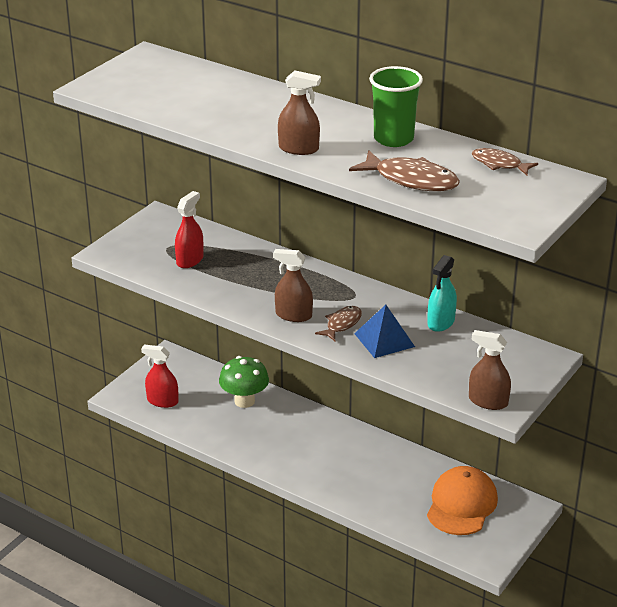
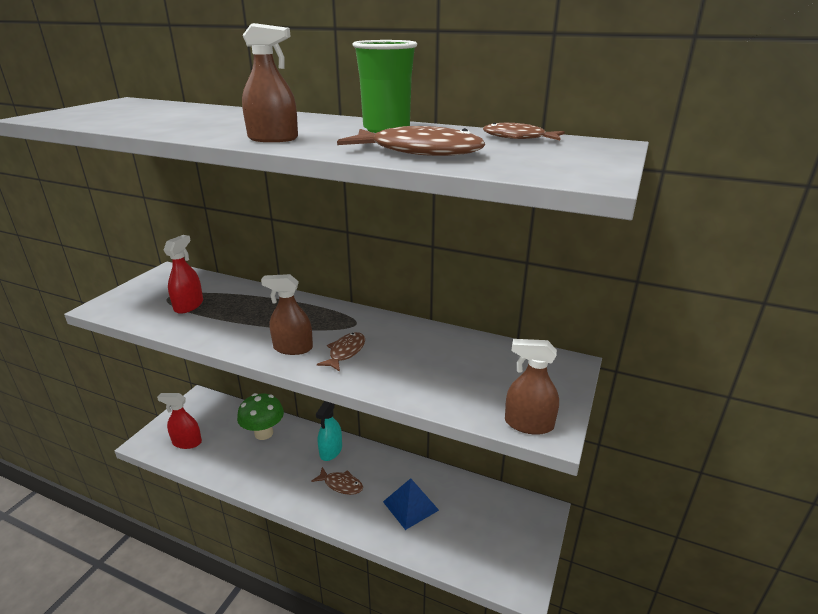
camera: 10 degrees left, 5 degrees down
blue pyramid [354,305,415,358] -> blue pyramid moved to [383,478,439,530]
turquoise spray bottle [427,255,457,332] -> turquoise spray bottle moved to [316,401,342,461]
orange cap [427,466,498,535] -> none
none -> brown fish [311,467,363,495]

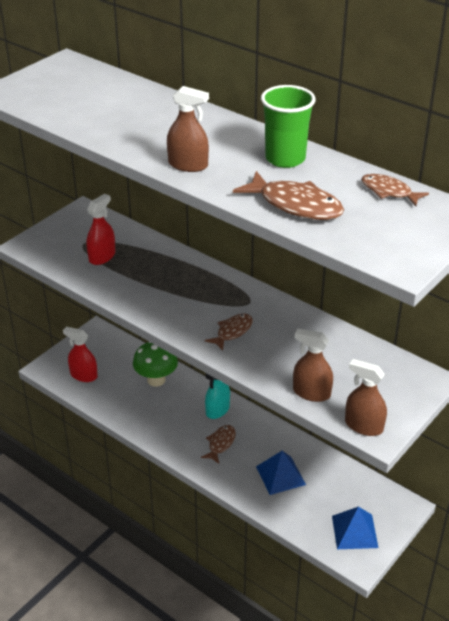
camera: 15 degrees right, 10 degrees up
brown spray bottle [261,274,313,355] -> brown spray bottle moved to [293,329,333,402]
brown fish [311,467,363,495] -> brown fish turned 105 degrees counterclockwise [201,425,236,464]
none -> blue pyramid [332,507,378,549]

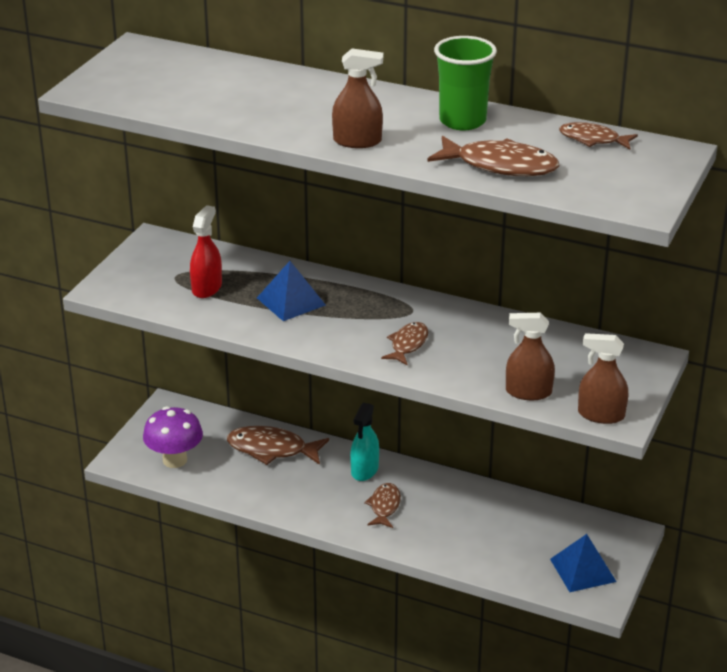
camera: 15 degrees left, 5 degrees down
red spray bottle [63,327,98,382] -> purple mushroom [143,406,203,468]
green mushroom [133,342,178,387] -> brown fish [227,426,329,465]
blue pyramid [256,451,306,495] -> blue pyramid moved to [257,261,326,321]

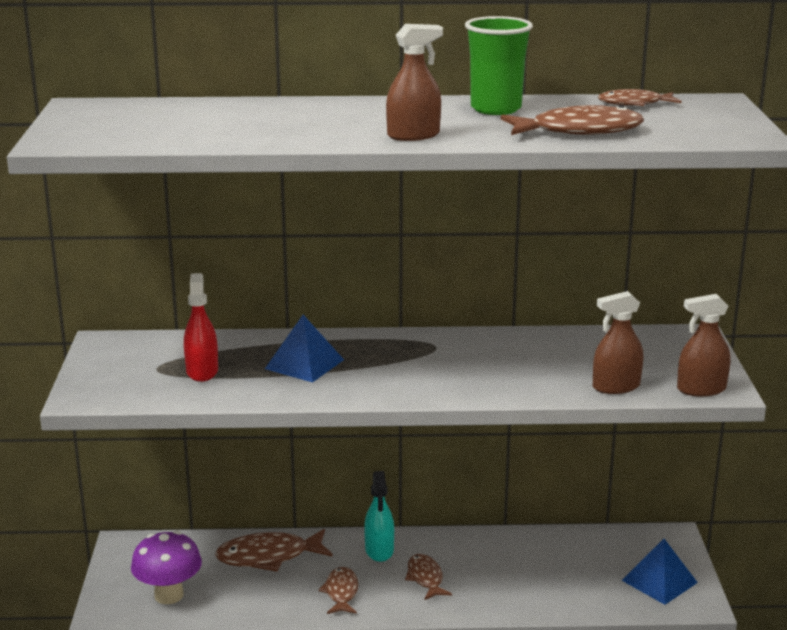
camera: 25 degrees left, 10 degrees down
brown fish [381,322,428,365] -> brown fish moved to [318,567,358,614]

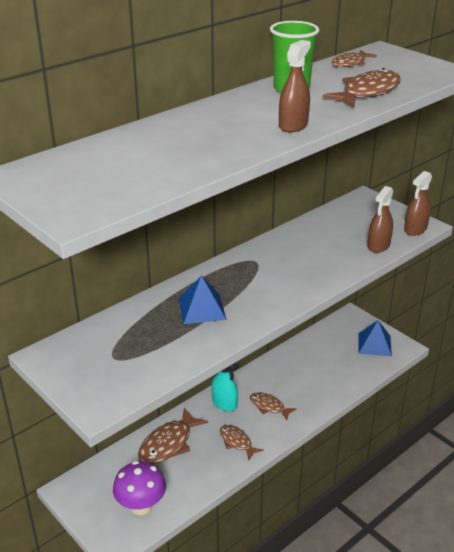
camera: 40 degrees left, 10 degrees up
red spray bottle [184,273,218,382] -> none

